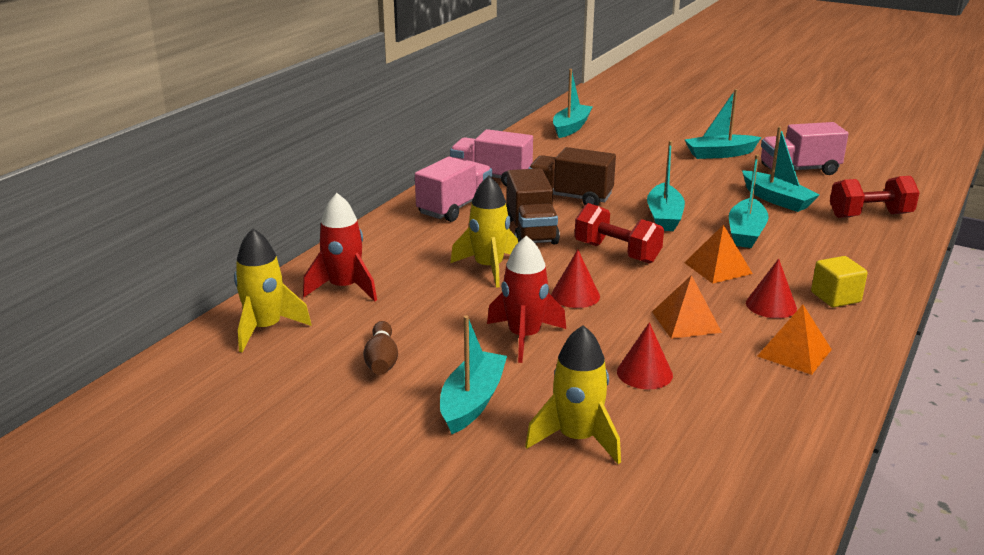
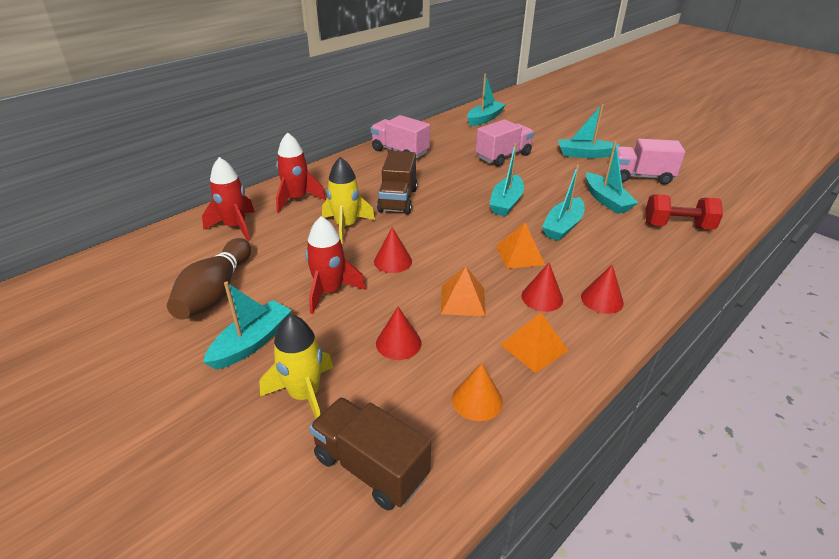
camera: 15 degrees right, 10 degrees up
yellow rocket [234,228,312,352] -> none
brown bowling pin [363,321,398,375] -> brown bowling pin [167,238,251,320], size x1.76
pink truck [415,157,492,222] -> pink truck moved to [476,119,534,166]
brown truck [528,147,616,206] -> brown truck moved to [309,397,431,511]
red dumbbell [575,203,664,264] -> none
yellow cube [811,256,868,308] -> red cone [581,265,624,314]
none -> red rocket [276,132,326,212]
none -> orange cone [452,363,503,421]

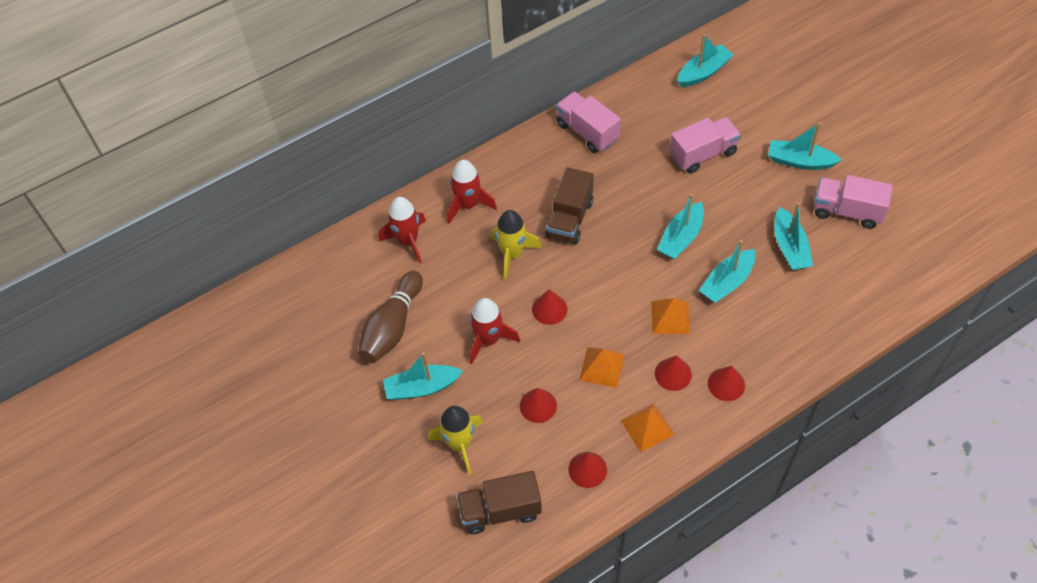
camera: 15 degrees right, 20 degrees up
turquoise boat [203,282,292,370] -> turquoise boat turned 150 degrees counterclockwise [383,352,463,400]
brown truck [309,397,431,511] -> brown truck turned 60 degrees counterclockwise [457,471,542,534]
orange cone [452,363,503,421] -> red cone [568,452,607,488]
red dumbbell [645,194,723,230] -> none

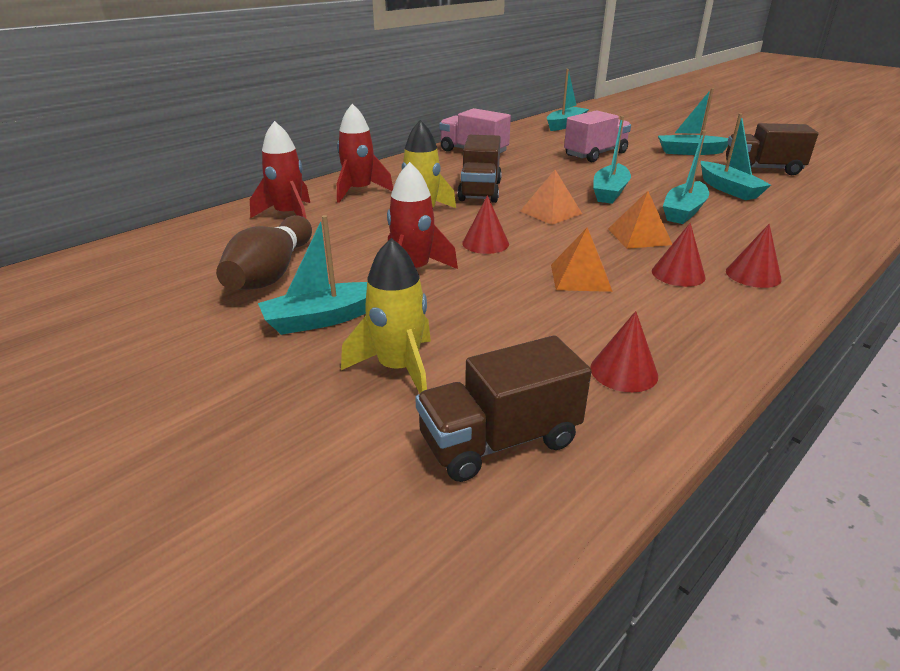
camera: 15 degrees left, 25 degrees down
red cone [520,388,557,423] -> none
orange pyramid [621,404,675,452] -> orange pyramid moved to [520,170,582,225]
pink truck [814,175,893,229] -> brown truck [726,123,818,175]

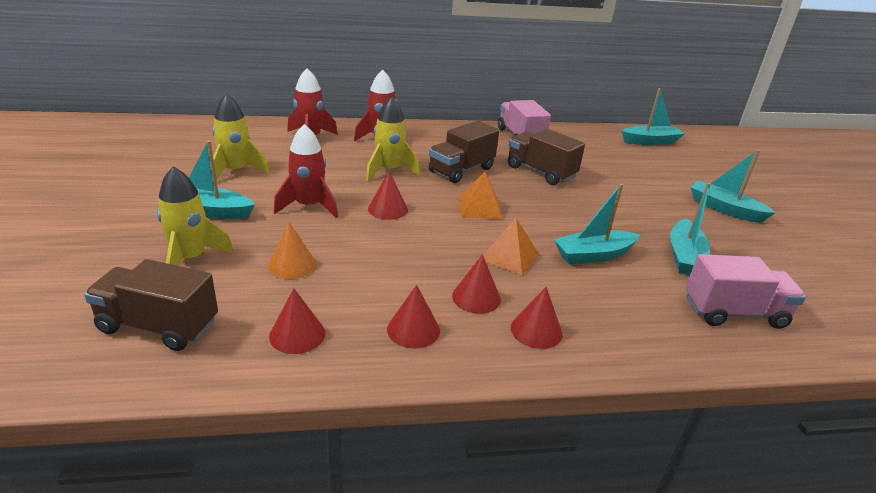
camera: 35 degrees right, 0 degrees up
brown bowling pin [216,215,312,290] -> yellow rocket [210,93,269,179]
orange pyramid [551,227,613,292] -> none
pink truck [564,110,631,162] -> pink truck moved to [686,254,806,329]
turquoise boat [593,116,631,204] -> none
brown truck [726,123,818,175] -> brown truck moved to [508,129,585,185]
none -> orange cone [268,222,316,279]
none -> red cone [387,285,440,349]

